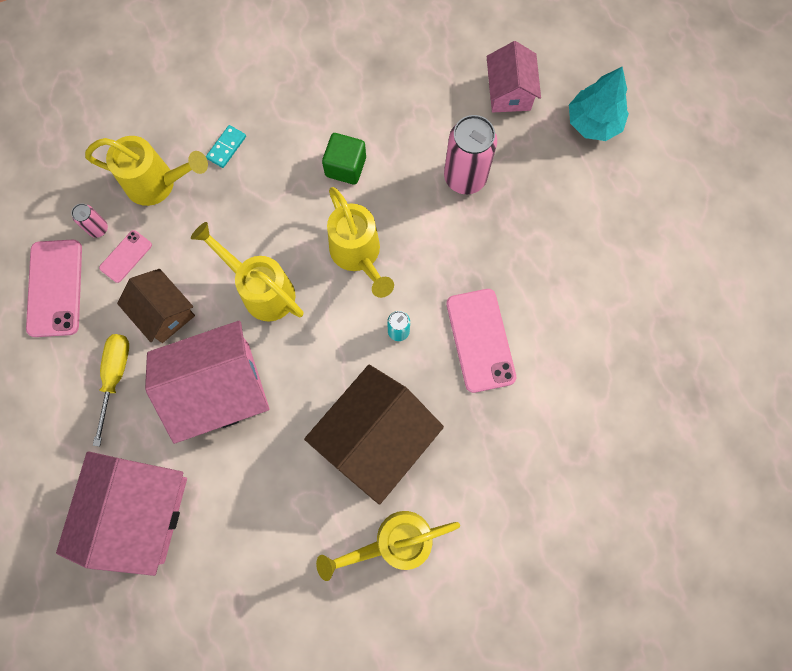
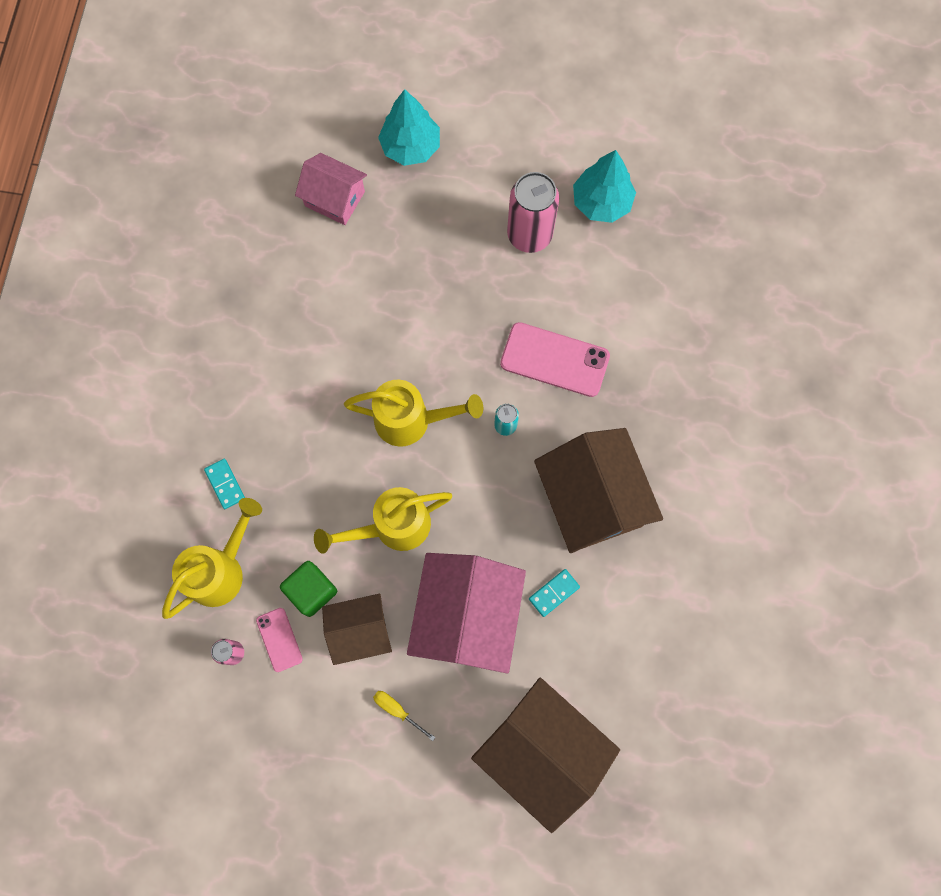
camera: 60 degrees left, 0 degrees up
pink phone [26,239,82,337] -> none
pink house [56,451,187,576] -> brown house [471,678,620,833]
yellow screwdriver [93,334,129,446] -> yellow screwdriver [373,691,436,741], size x0.60
yellow watering can [316,511,460,581] -> none
green cube [322,133,366,185] -> green cube moved to [280,561,337,617]
pink can [444,115,497,194] -> pink can moved to [507,172,559,253]
none -> turquoise domino [529,569,580,617]
none -> turquoise tree [573,150,636,223]

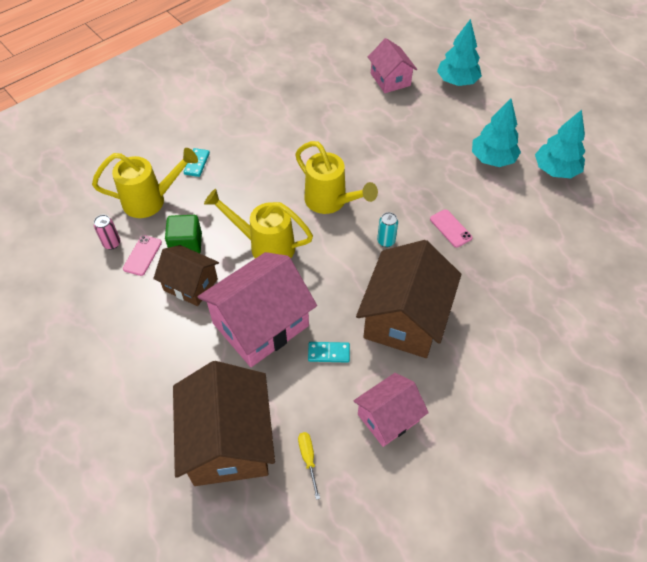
camera: 40 degrees right, 20 degrees down
yellow screwdriver [373,691,436,741] -> yellow screwdriver moved to [298,432,320,500]
pink phone [500,322,610,397] -> pink phone [430,209,473,248], size x0.54
pink can [507,172,559,253] -> turquoise tree [472,99,521,167]
none -> pink house [353,373,429,447]

